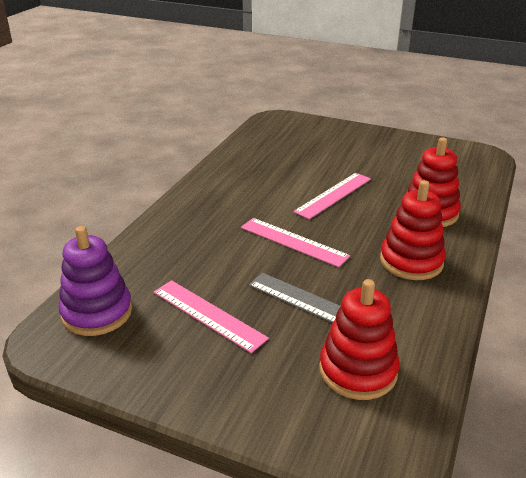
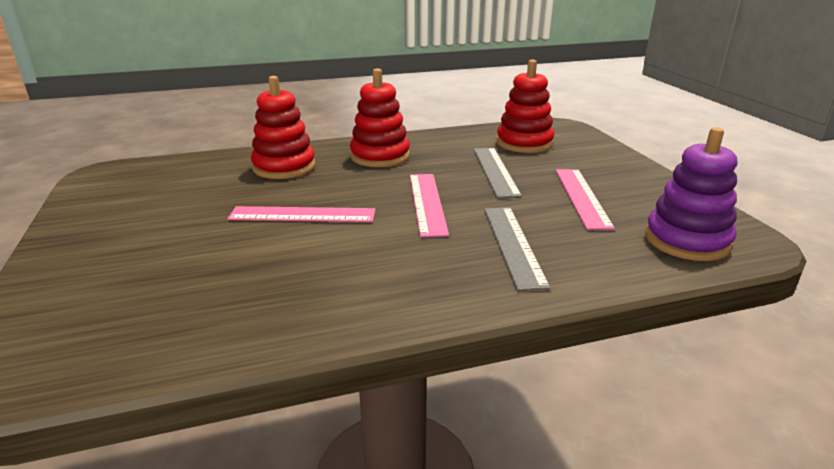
camera: 130 degrees left, 5 degrees down
none -> grey ruler [484,207,551,291]

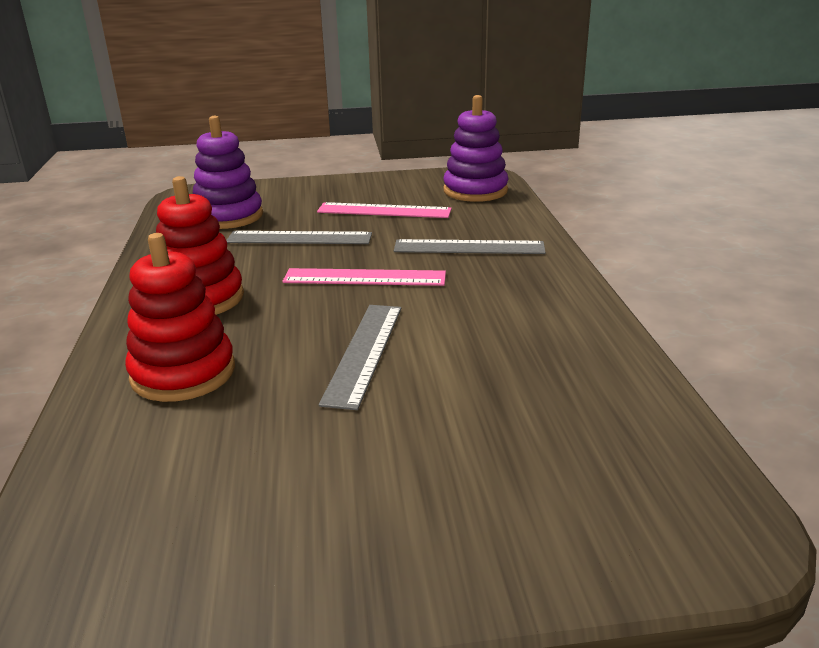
camera: 80 degrees left, 0 degrees up
pink ruler [227,206,375,222] -> grey ruler [319,305,401,410]
red stacking toy [497,60,554,153] -> purple stacking toy [193,116,263,229]

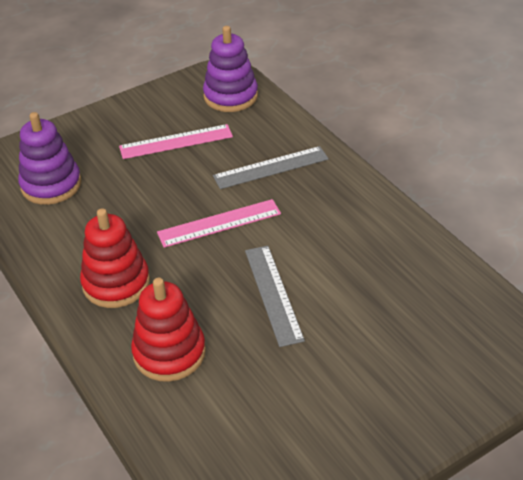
camera: 25 degrees left, 15 degrees up
grey ruler [226,231,372,244] -> none

